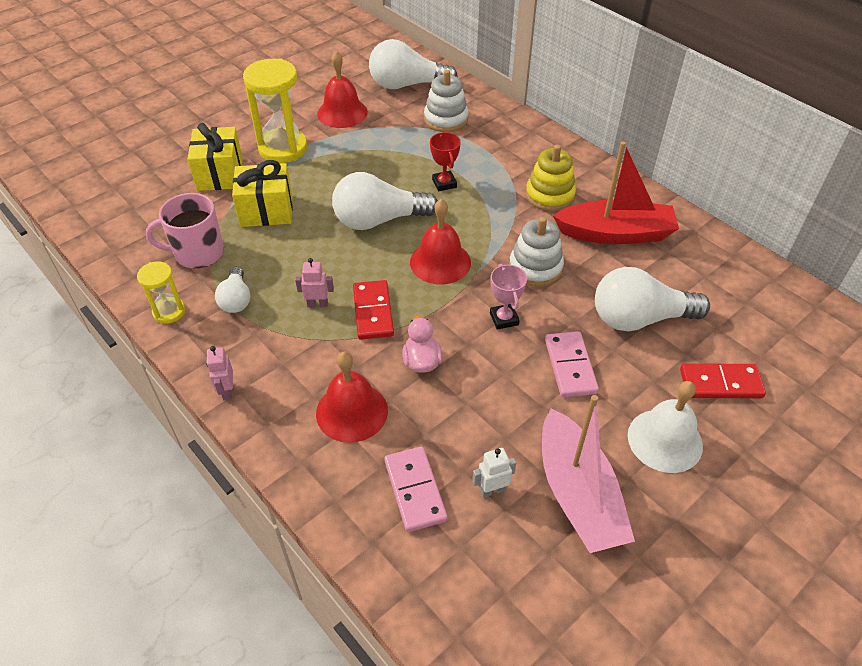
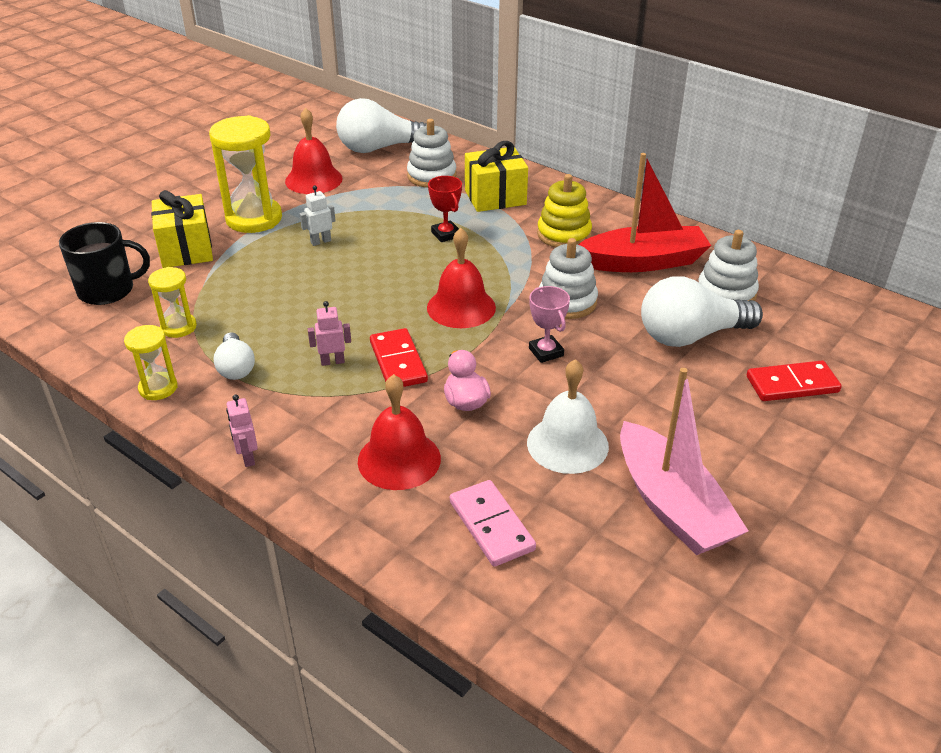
camera: 10 degrees left, 10 degrees down
pink mug [146,193,224,268] -> yellow hourglass [148,267,197,338]
yellow gift [232,160,293,227] -> yellow gift moved to [465,141,528,212]
white light bulb [332,172,438,230] -> none
white robot [472,448,516,498] -> white robot moved to [300,186,335,246]
pink domino [545,331,599,397] -> none
white bell [628,381,703,473] -> white bell moved to [527,359,609,474]
none -> black mug [59,222,150,305]
none -> white stacking toy [698,230,759,301]

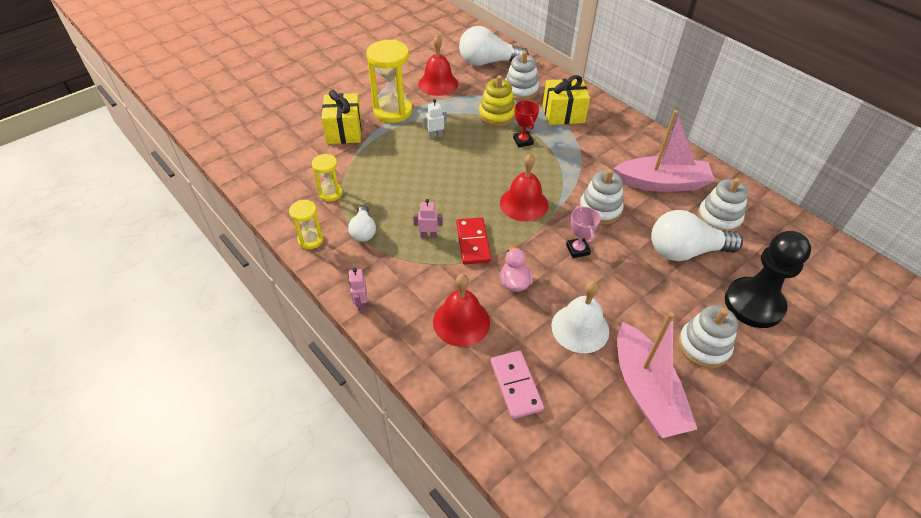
camera: 10 degrees right, 10 degrees up
black mug [59,222,150,305] -> none
yellow stacking toy [537,174,592,247] -> yellow stacking toy moved to [479,75,515,127]
red boat [578,153,711,272] -> pink boat [613,110,715,192]
red domino [747,361,842,401] -> black pawn [725,231,811,328]
none -> white stacking toy [678,305,738,368]

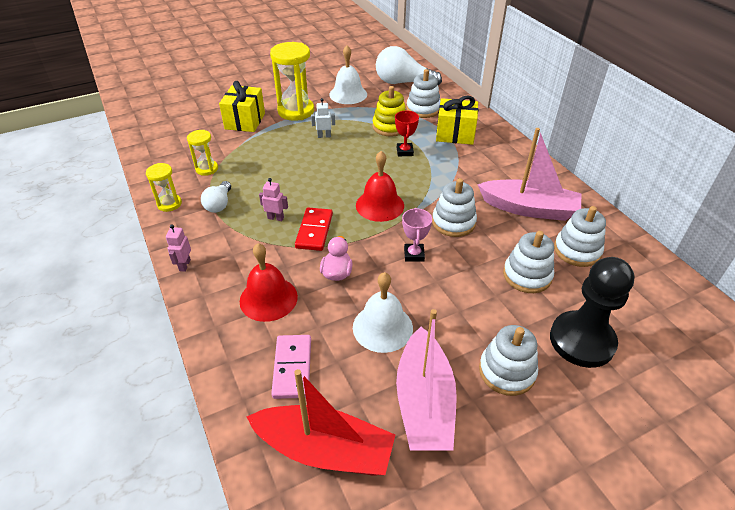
camera: 15 degrees right, 5 degrees down
red bell [418,34,458,96] -> white bell [329,45,367,104]
white light bulb [651,210,743,261] -> white stacking toy [503,231,554,293]
none -> red boat [247,369,395,475]

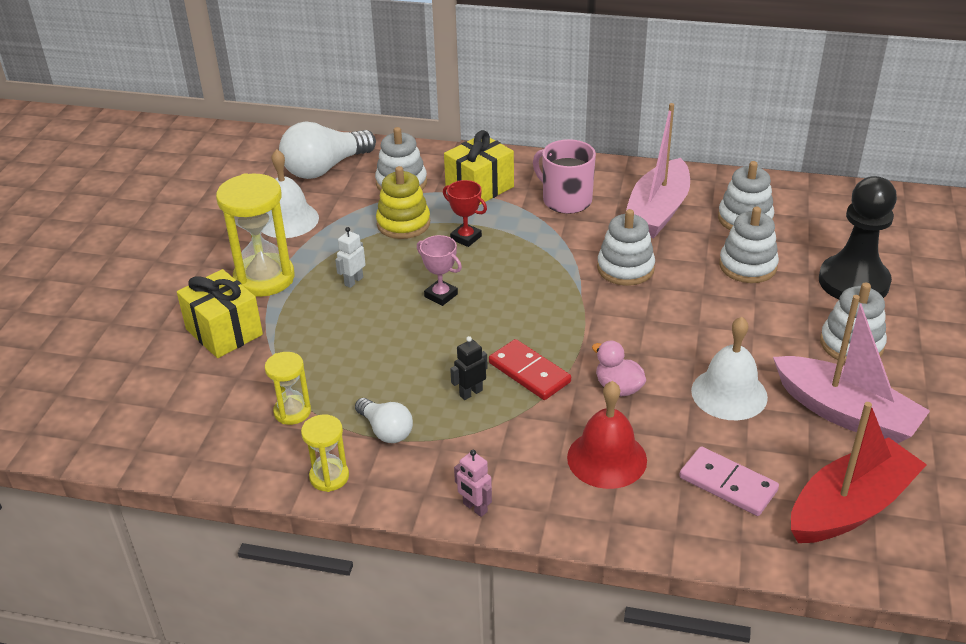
camera: 50 degrees left, 5 degrees down
pink robot [259,178,288,221] -> black robot [450,336,488,400]
red bell [356,151,404,222] -> none
pink trophy [402,208,432,262] -> pink trophy moved to [417,235,462,306]
pink boat [477,128,581,221] -> pink boat turned 150 degrees clockwise [626,103,690,238]
none -> pink mug [533,139,596,214]

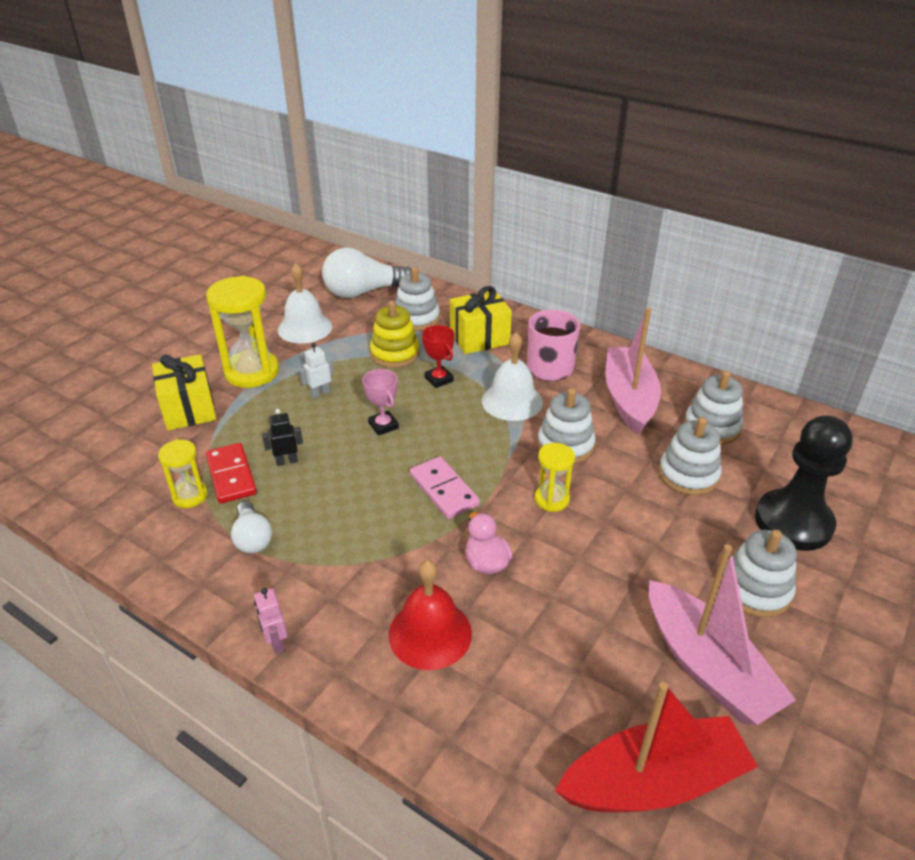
camera: 20 degrees right, 0 degrees up
yellow hourglass [301,414,349,492] -> yellow hourglass moved to [535,443,575,512]
black robot [450,336,488,400] -> black robot moved to [262,409,303,466]
red domino [489,339,571,400] -> red domino moved to [206,443,257,504]
pink boat [626,103,690,238] -> pink boat turned 135 degrees clockwise [606,307,661,435]
pink domino [679,446,779,516] -> pink domino moved to [410,456,480,519]
white bell [691,317,768,420] -> white bell moved to [482,332,543,421]

